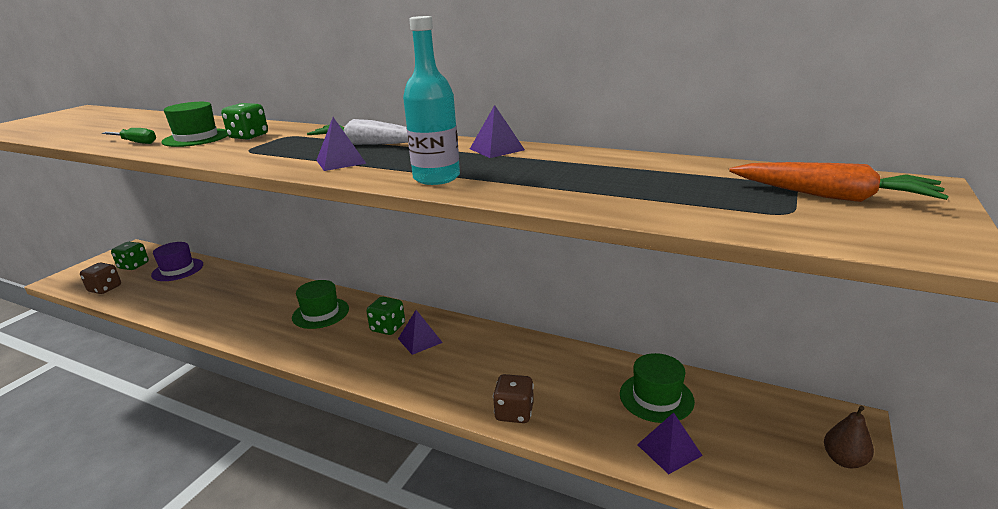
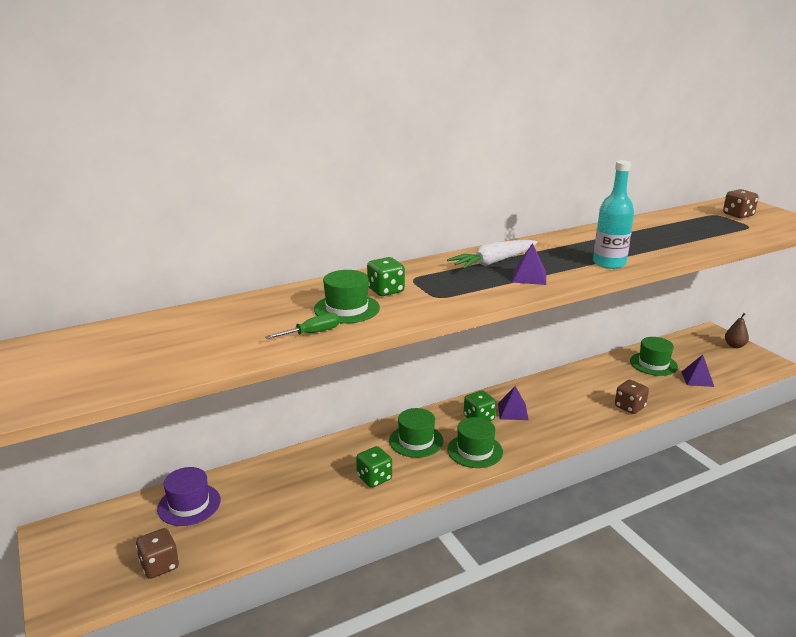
camera: 55 degrees left, 0 degrees up
green dice [111,242,149,270] -> green dice moved to [356,446,392,488]
purple pyramid [470,105,525,158] -> none
orange carrot [729,162,949,202] -> brown dice [723,189,759,219]
none -> green hat [447,417,503,468]

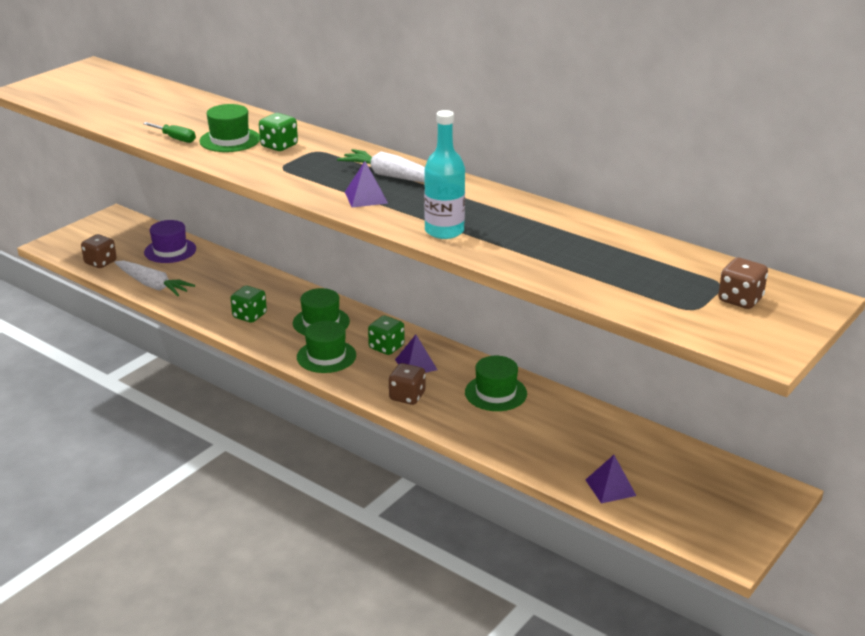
camera: 65 degrees right, 5 degrees up
brown dice [615,380,649,414] -> brown dice moved to [389,363,426,405]
green hat [630,337,678,376] -> green hat moved to [465,356,527,411]
brown pear [725,313,749,348] -> none
none -> white carrot [114,260,195,296]

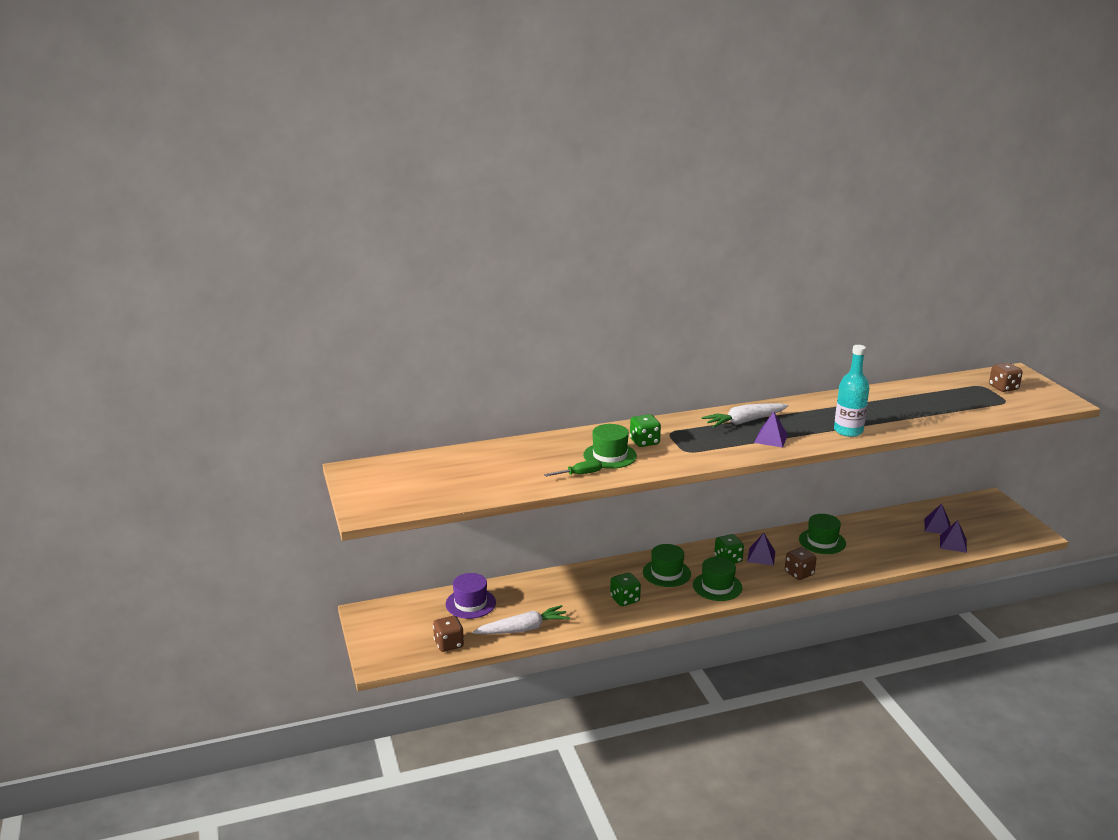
camera: 55 degrees left, 5 degrees down
none -> purple pyramid [924,503,950,534]

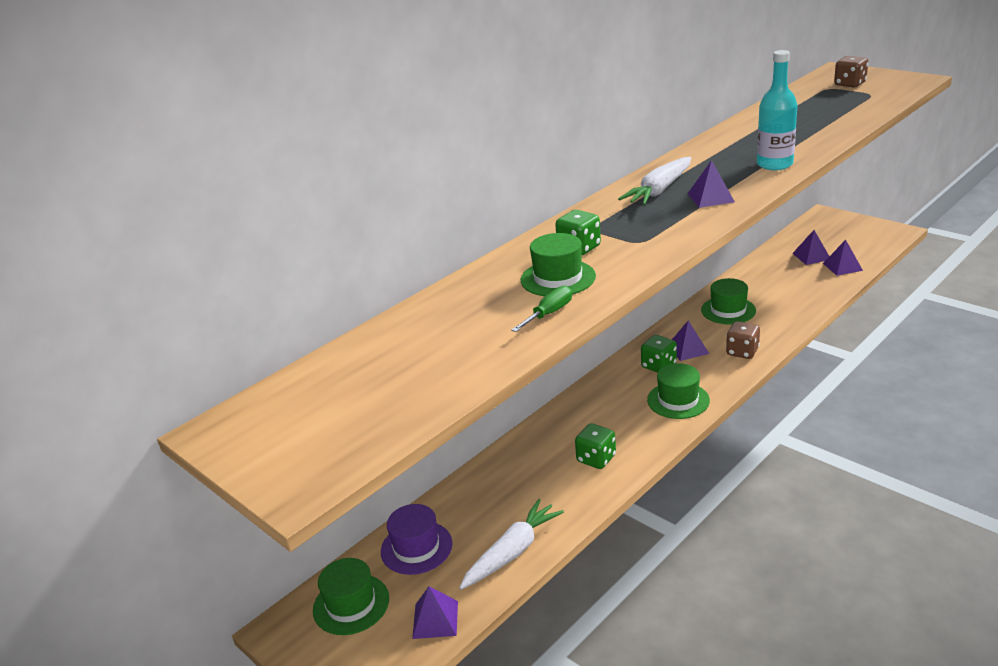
camera: 25 degrees left, 5 degrees up
brown dice [433,616,464,652] -> purple pyramid [412,586,458,639]
green hat [643,544,691,587] -> green hat moved to [313,558,389,635]

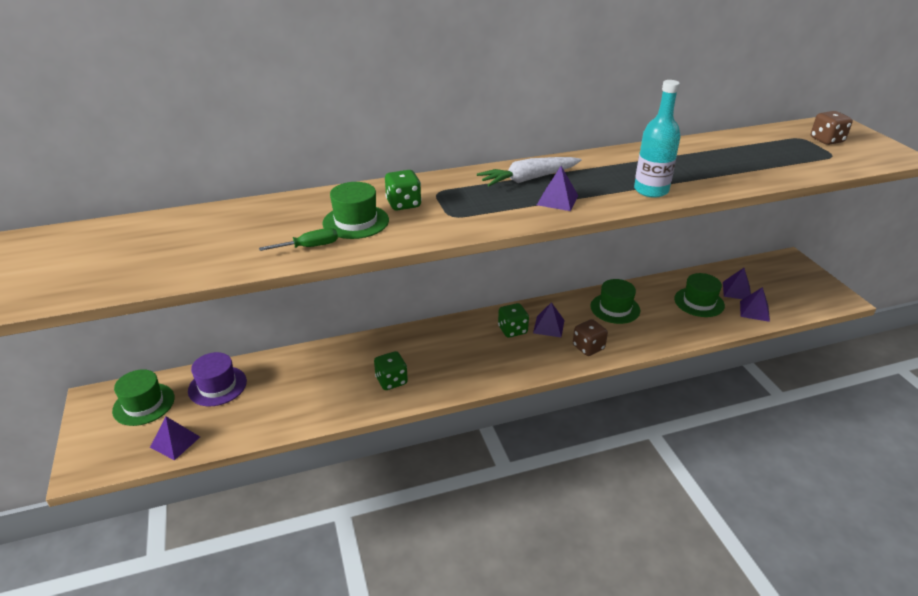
camera: 25 degrees right, 5 degrees up
white carrot [459,499,564,590] -> none
green hat [647,363,710,419] -> green hat moved to [674,273,725,317]

